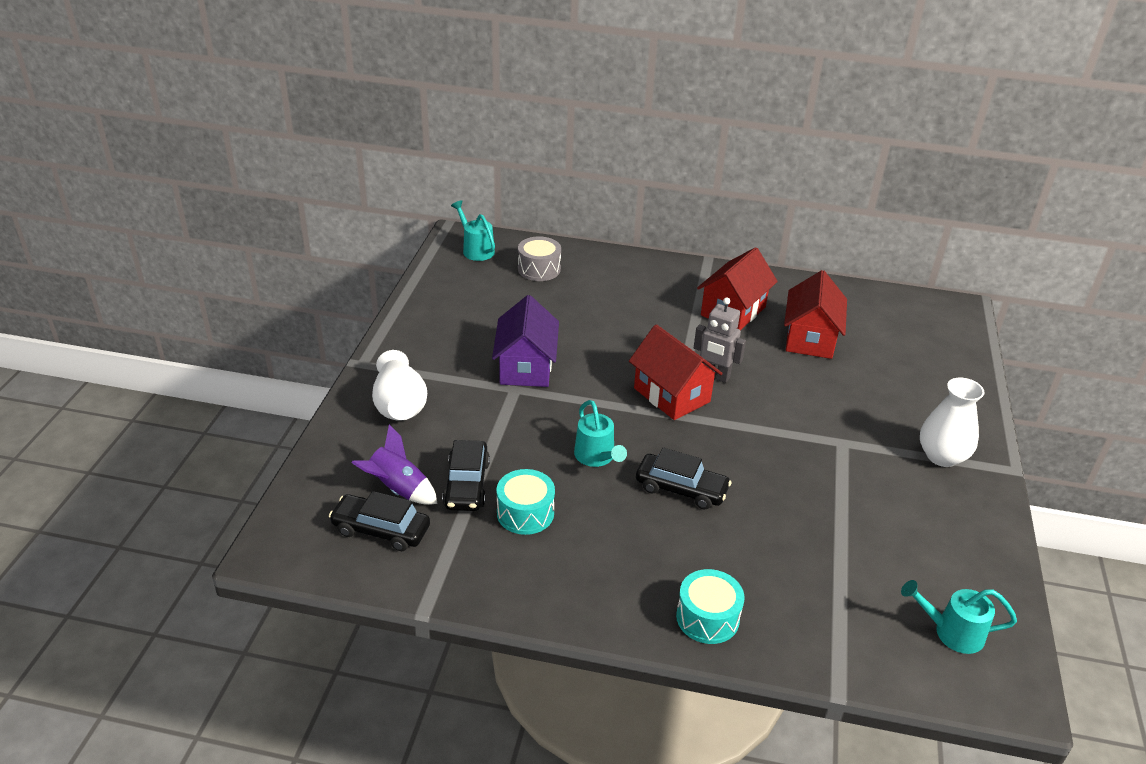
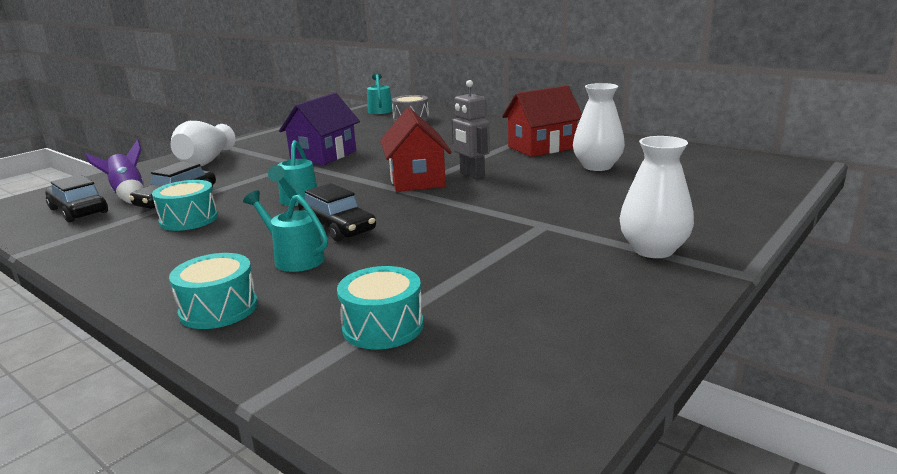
camera: 30 degrees right, 15 degrees down
red house [784,270,847,359] -> white vase [573,83,625,171]
turquoise watering can [901,580,1017,654] -> turquoise watering can moved to [243,190,328,272]
none -> turquoise drum [337,266,424,349]

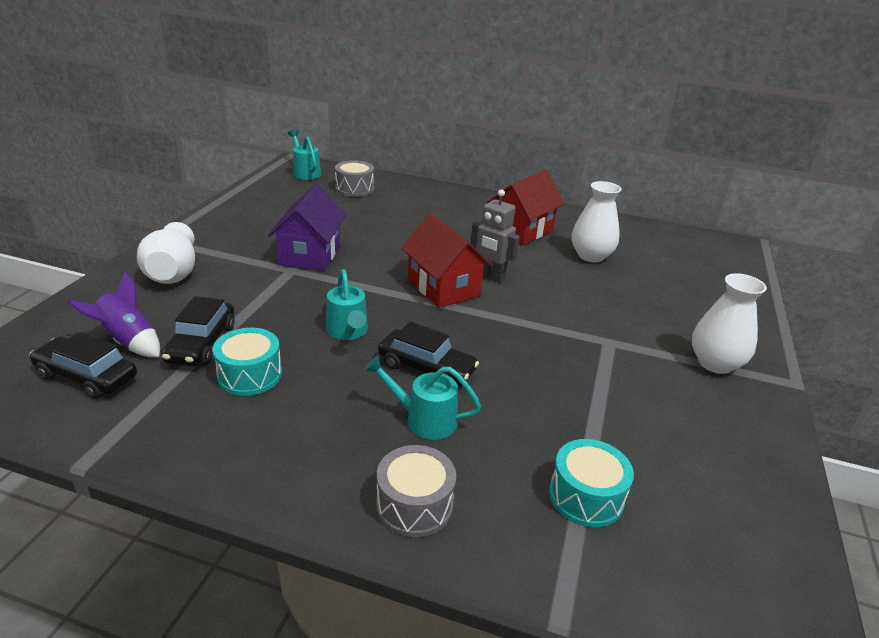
camera: 25 degrees left, 10 degrees up
turquoise drum [169,253,258,329] -> grey drum [376,445,456,537]

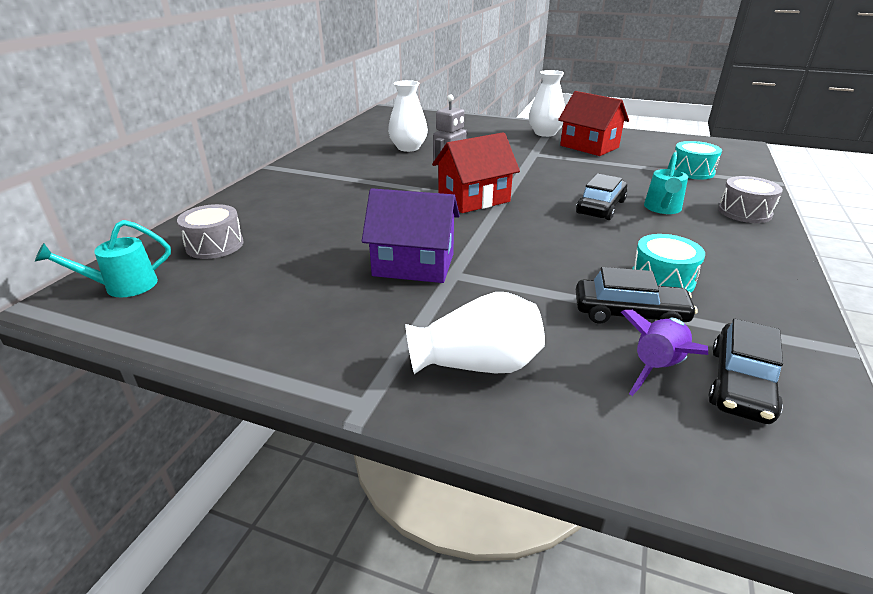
camera: 85 degrees left, 0 degrees up
turquoise watering can [326,269,368,340] -> none
red house [487,171,565,245] -> red house moved to [558,91,629,156]

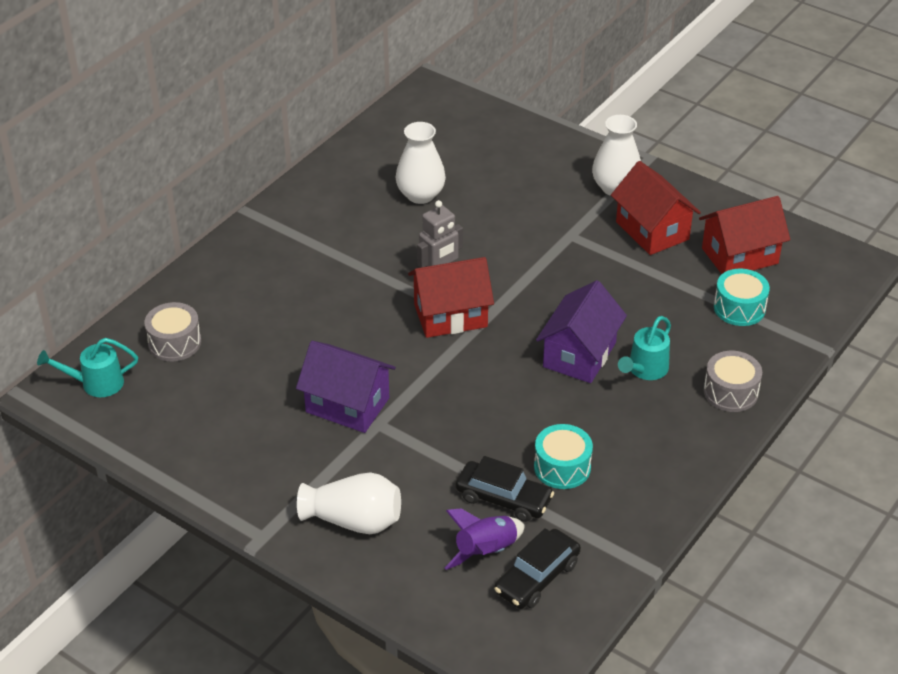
camera: 15 degrees right, 10 degrees up
black car [576,173,627,220] -> purple house [536,280,627,383]
none -> red house [699,196,790,274]

